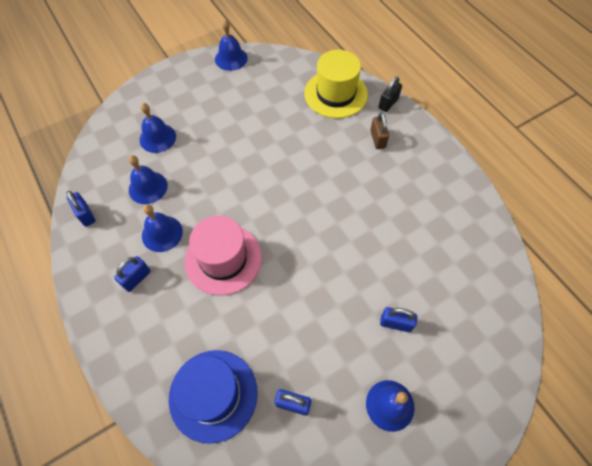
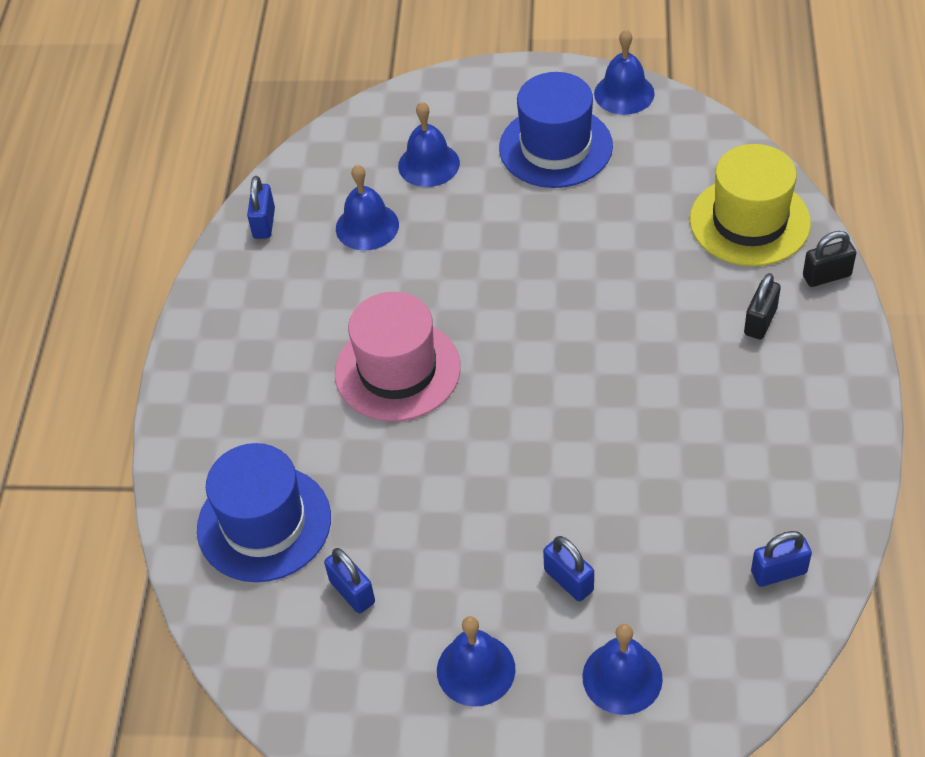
camera: 40 degrees right, 10 degrees down
blue padlock [114,256,150,292] -> blue padlock moved to [751,531,812,587]
blue bell [142,204,183,252] -> blue bell moved to [582,624,663,715]
brown padlock [370,112,389,149] -> black padlock [744,273,781,340]
none -> blue hat [499,72,613,188]

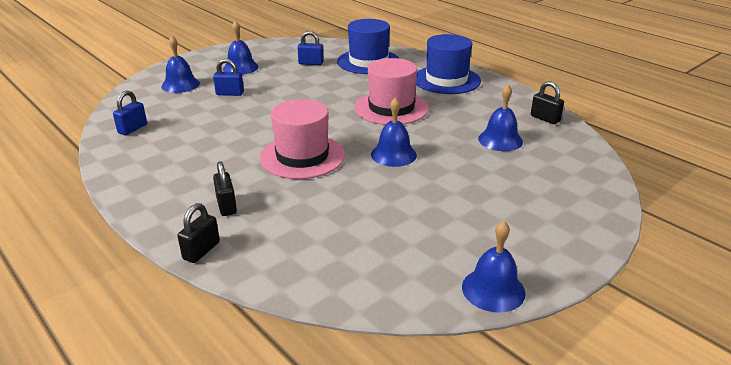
camera: 130 degrees right, 20 degrees down
blue padlock [247,176,275,239] -> black padlock [531,81,564,124]
blue bell [398,102,460,187] -> blue bell moved to [371,97,417,167]
blue hat [499,72,613,188] -> blue hat moved to [416,34,481,94]
yellow hat [690,144,811,266] -> none
none -> pink hat [260,99,345,179]

